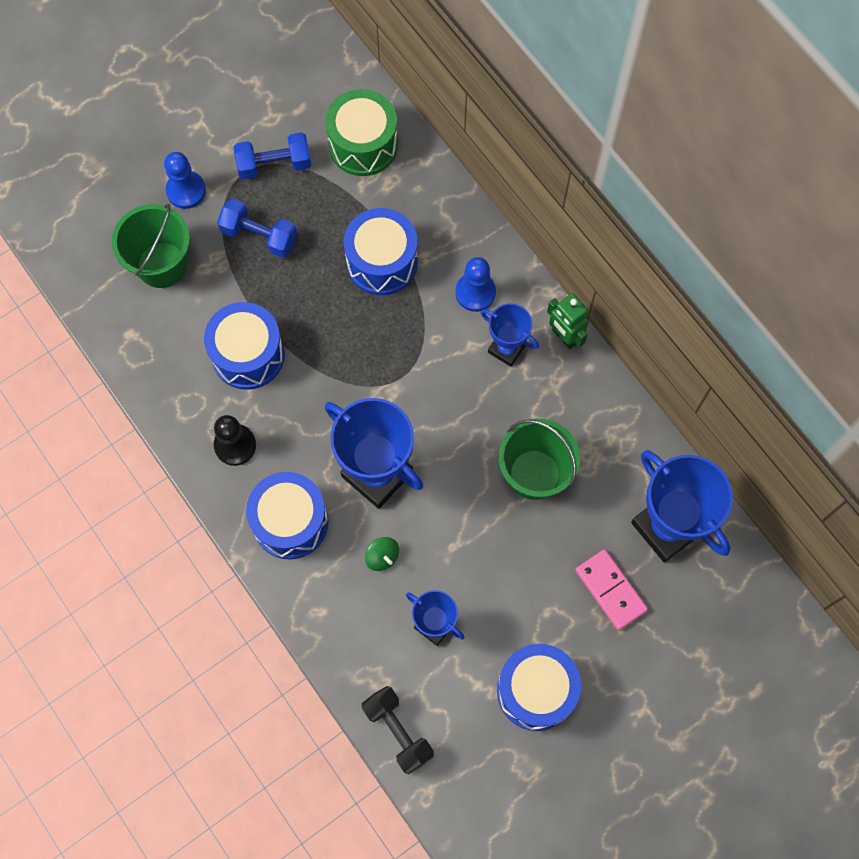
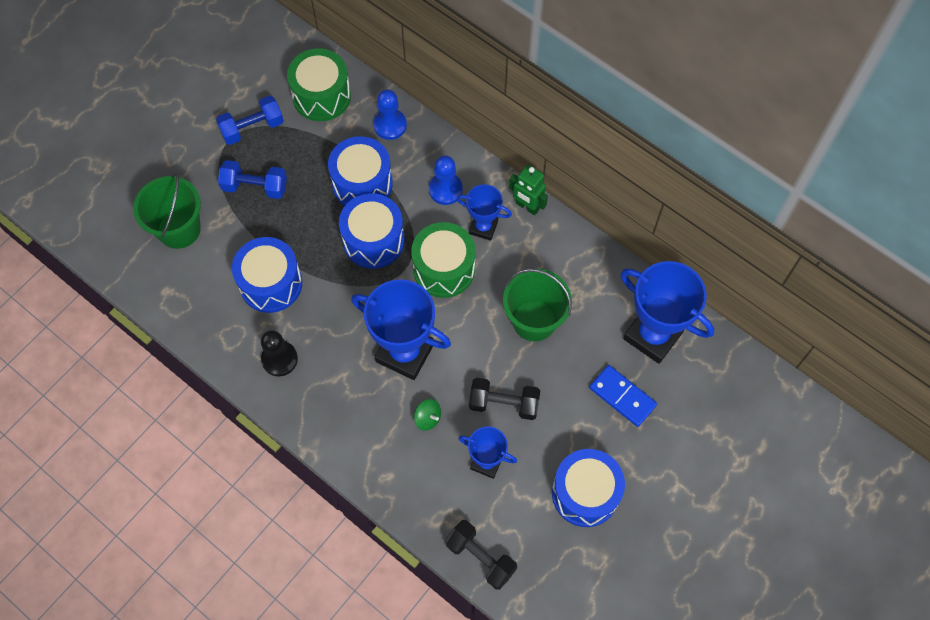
camera: 15 degrees left, 5 degrees down
blue pawn [164,152,206,209] -> blue pawn moved to [373,89,407,140]
blue drum [246,472,328,559] -> blue drum moved to [339,193,405,268]
pink domino [575,549,648,630] -> blue domino [589,365,657,427]
none -> green drum [411,222,476,298]
none -> black dumbbell [469,378,540,420]

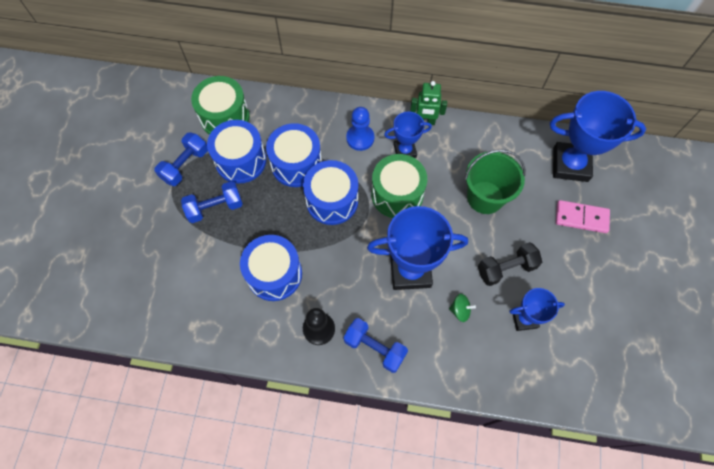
camera: 30 degrees left, 0 degrees up
green bucket [133,173,201,249] -> none
blue pawn [373,89,407,140] -> none
black dumbbell [445,520,517,590] -> none
blue drum [552,449,625,527] -> blue drum moved to [207,120,266,183]
blue domino [589,365,657,427] -> pink domino [556,200,610,233]
none -> blue dumbbell [343,318,408,373]

